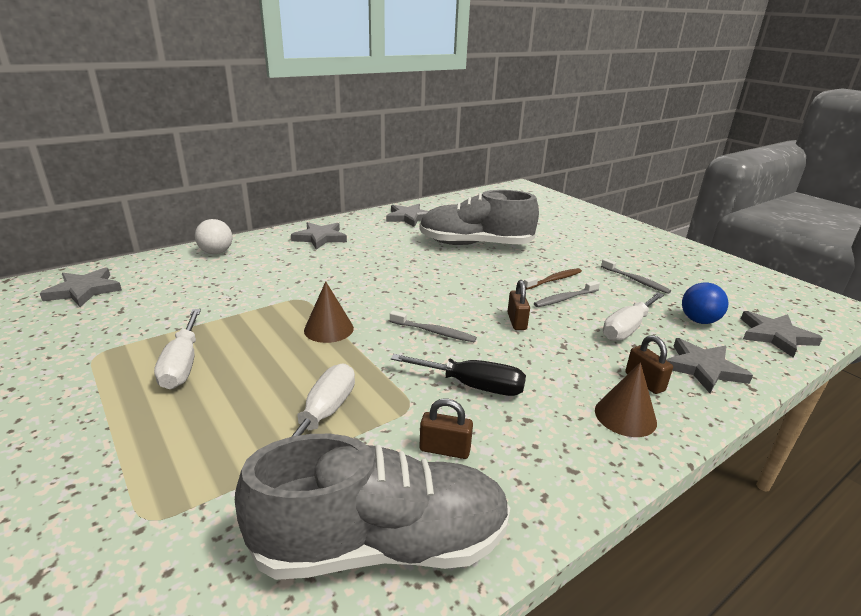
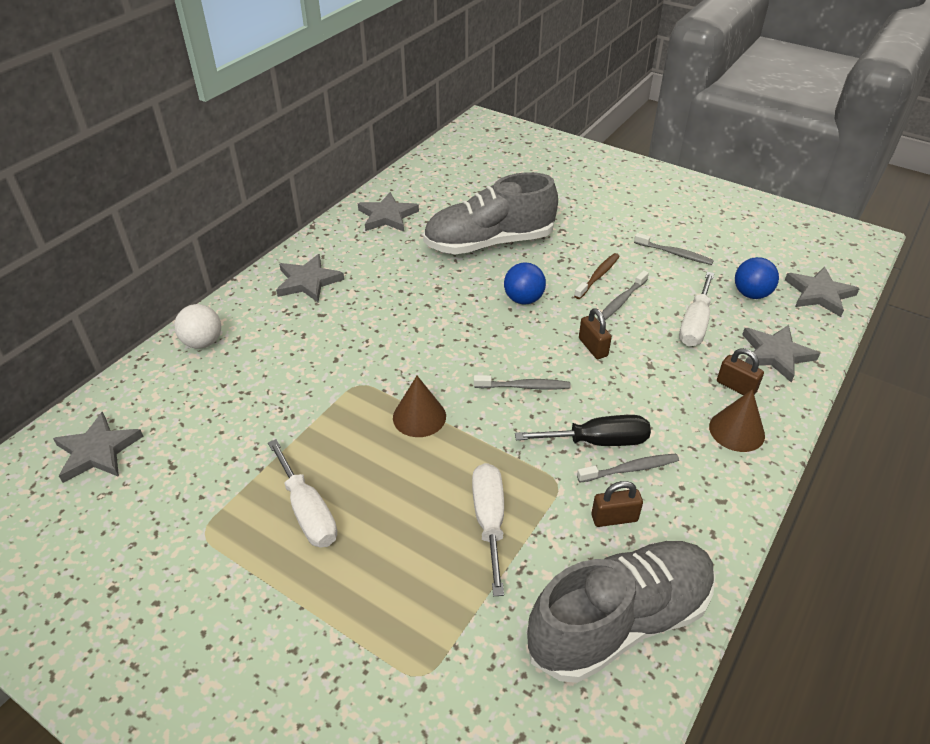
camera: 20 degrees left, 15 degrees up
none -> blue ball [504,262,546,305]
none -> grey toothbrush [577,454,679,483]

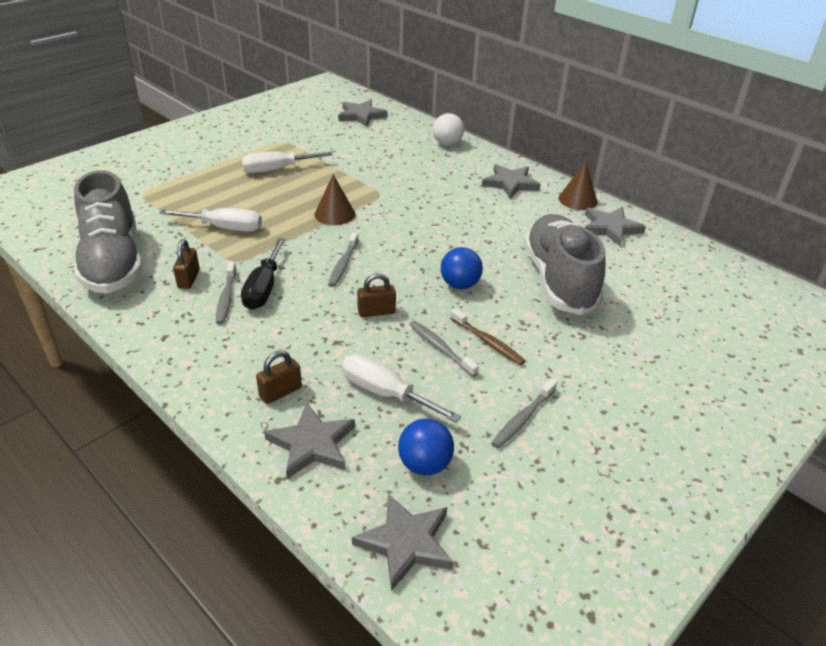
camera: 100 degrees right, 5 degrees down
brown cone [709,389,765,452] -> brown cone moved to [559,162,598,210]

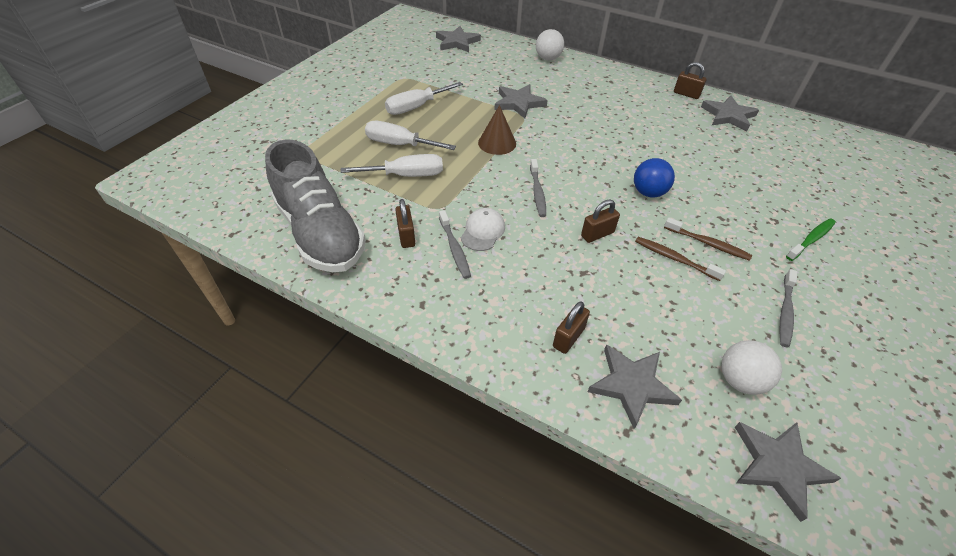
camera: 15 degrees left, 10 degrees up
black screwdriver [241,238,285,310] -> white cap [461,208,505,251]
white screwdriver [342,354,461,423] -> white screwdriver moved to [365,121,456,150]
blue ball [398,419,454,475] -> white ball [722,340,782,395]
grey toothbrush [409,321,479,377] -> brown toothbrush [635,237,726,281]
grey star [482,164,541,199] -> grey star moved to [494,84,548,119]
grey shoe [524,214,606,315] -> none
brown cone [559,162,598,210] -> brown padlock [674,62,707,99]
none -> green toothbrush [786,218,836,261]

